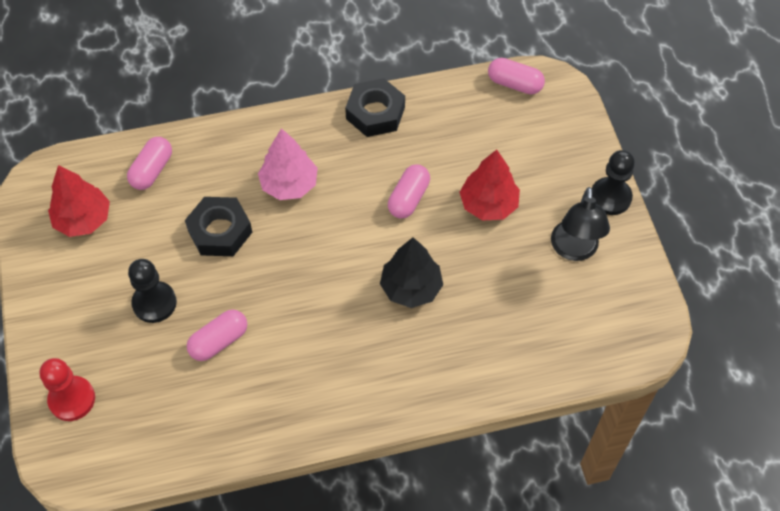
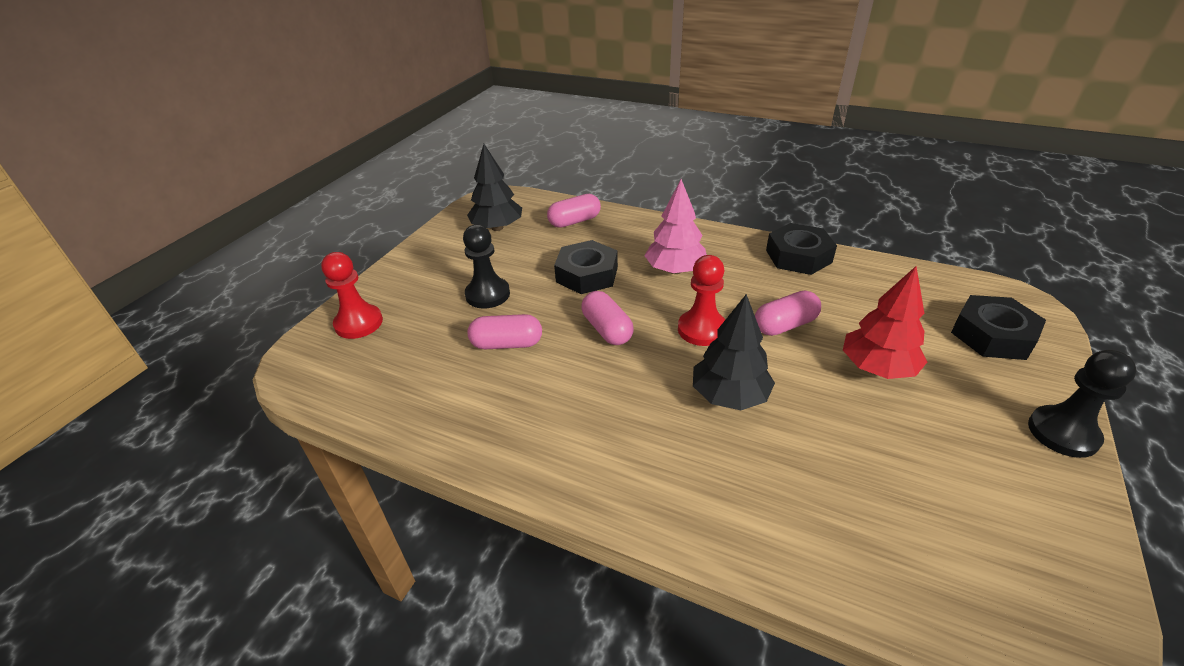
camera: 40 degrees right, 20 degrees down
red tree [48,165,110,237] -> black tree [467,144,522,231]
pink capsule [488,58,545,94] -> pink capsule moved to [582,291,634,345]
black lamp [551,187,610,261] -> none
none -> red pawn [678,255,725,346]
none -> black nut [951,295,1046,360]

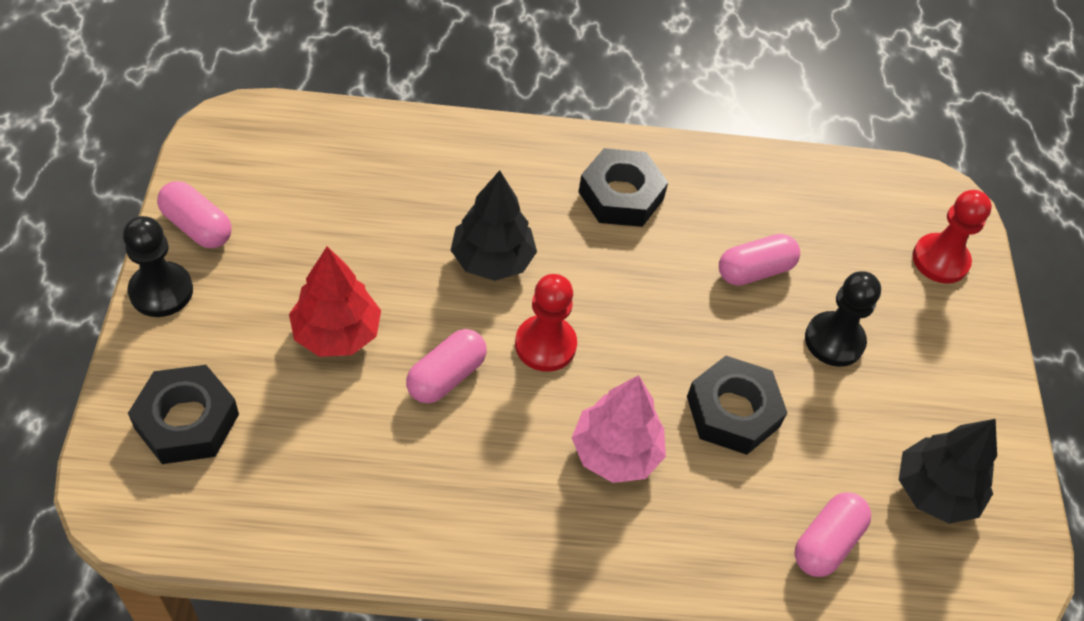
camera: 150 degrees right, 15 degrees up
pink capsule [582,291,634,345] -> pink capsule moved to [157,181,232,248]
black nut [766,223,837,275] -> black nut moved to [578,148,668,227]

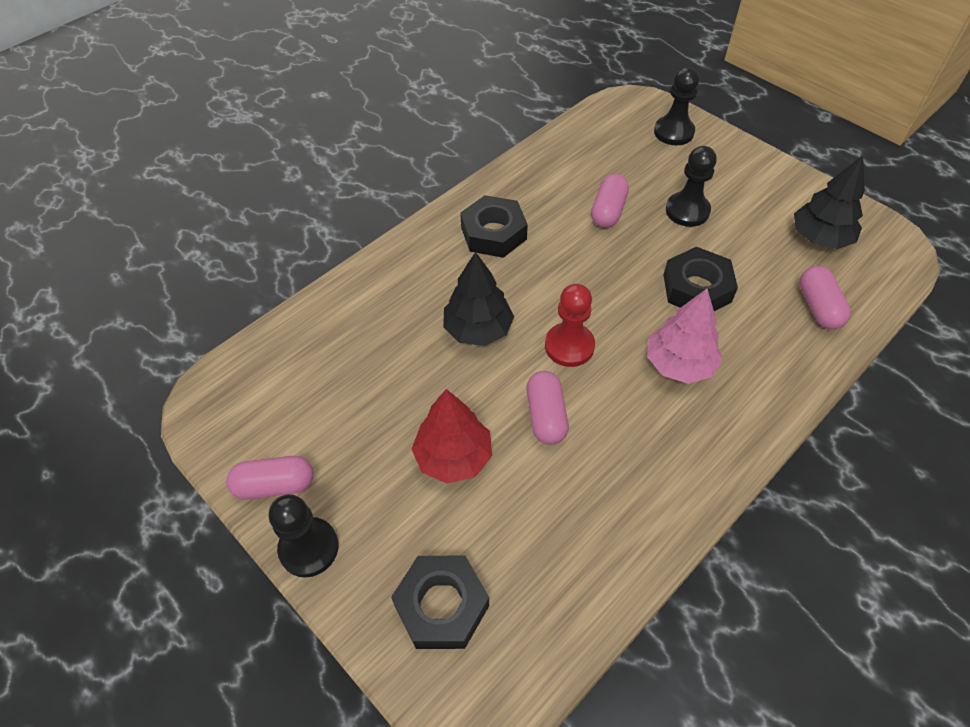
camera: 40 degrees left, 0 degrees up
red pawn [912,190,992,284] -> black pawn [654,67,699,145]

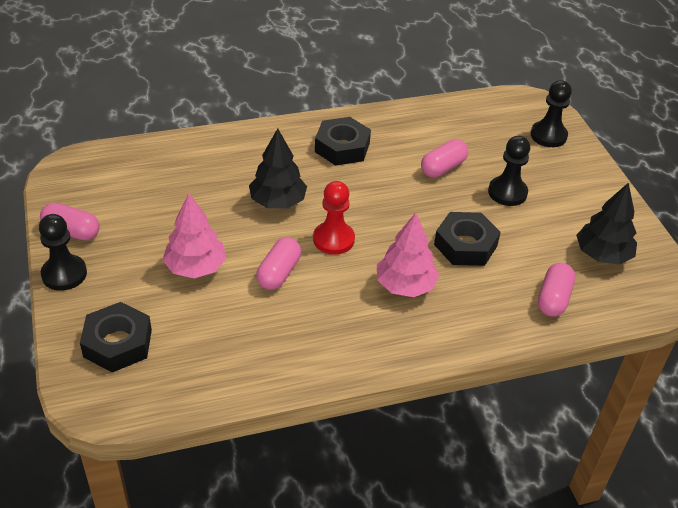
camera: 25 degrees right, 10 degrees down
red tree [412,389,492,484] -> pink tree [163,193,226,278]

